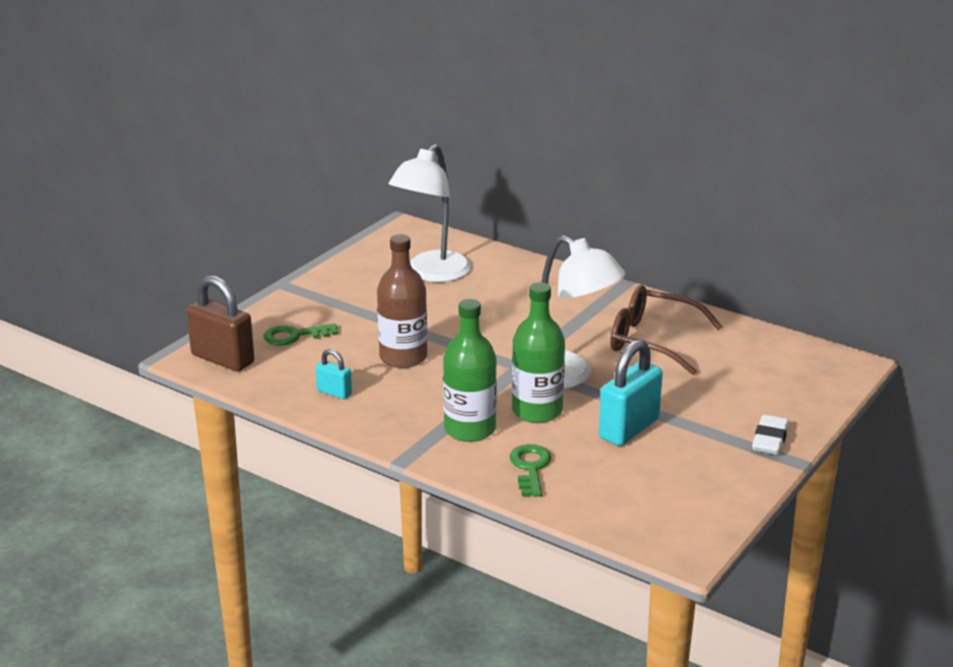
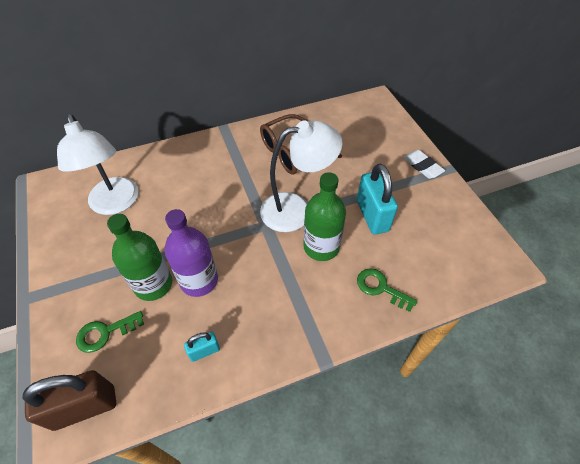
camera: 55 degrees left, 25 degrees up
green key [263,323,338,346] -> green key turned 45 degrees clockwise [76,311,144,353]
brown bottle [377,234,427,368] -> purple bottle [165,209,218,297]
green bottle [443,299,497,442] -> green bottle moved to [107,214,172,301]

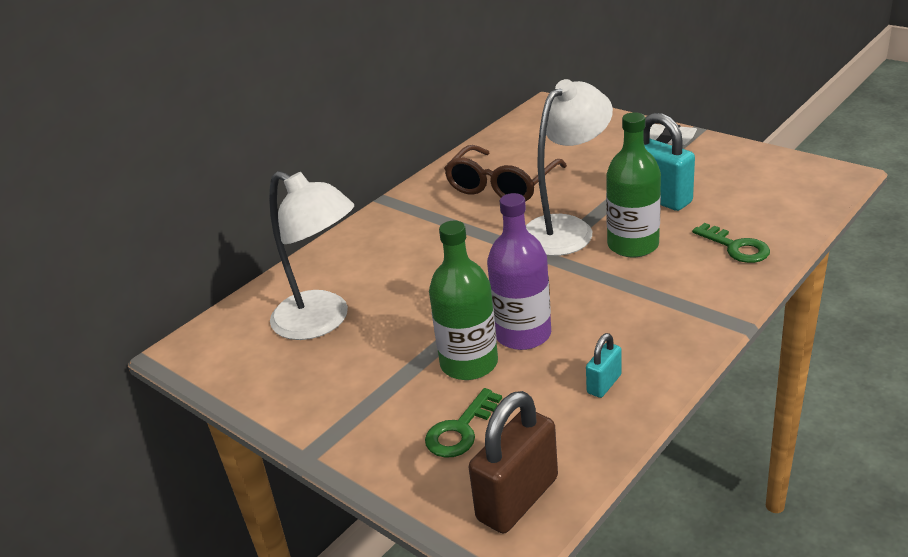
camera: 25 degrees left, 20 degrees down
green key [357,268,417,312] -> green key turned 135 degrees counterclockwise [692,223,770,263]

